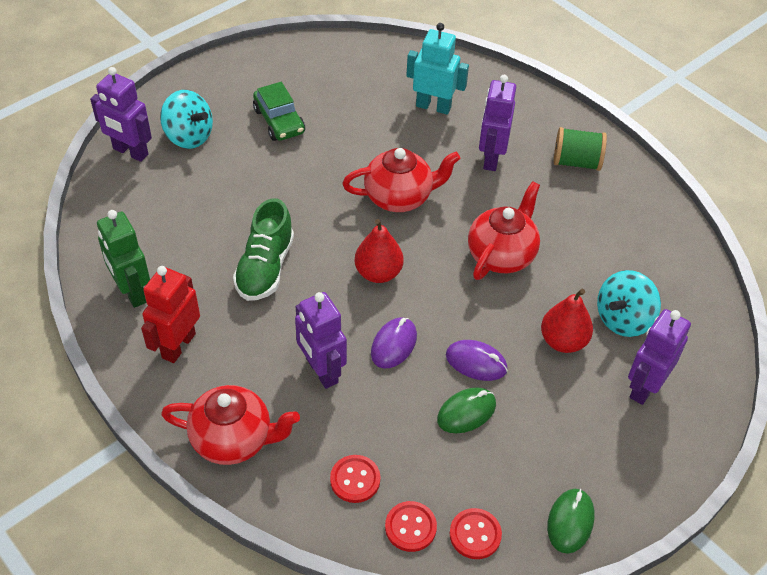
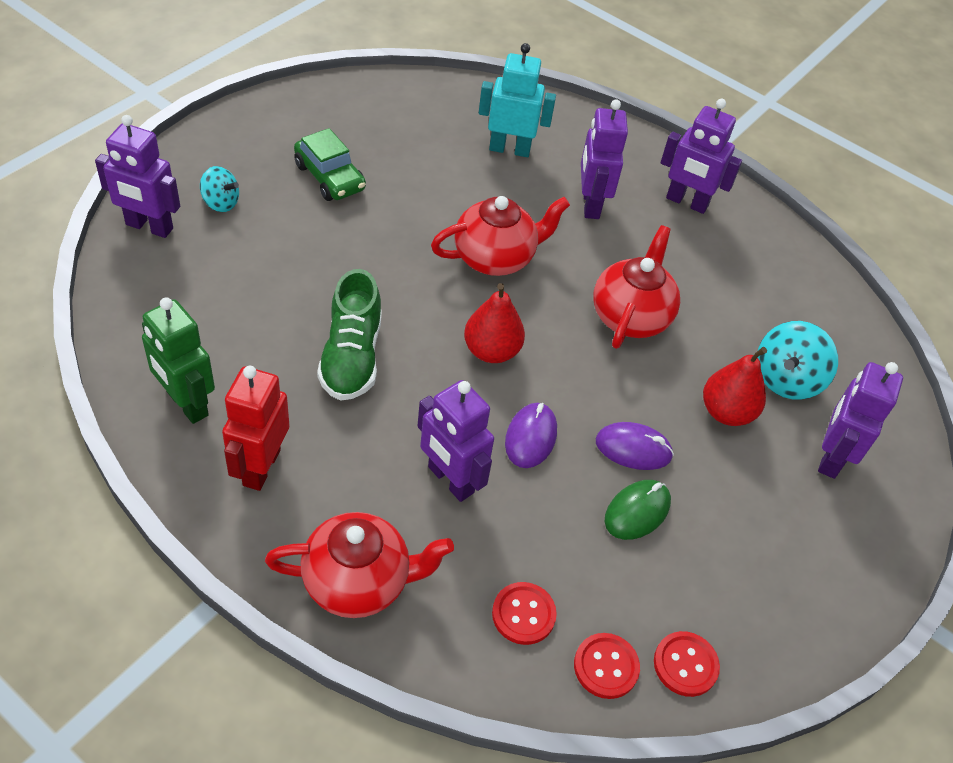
camera: 15 degrees left, 0 degrees up
turquoise spinning top [160,90,213,149] -> turquoise spinning top [200,166,239,212], size x0.63
green mouse [547,489,595,554] -> none
green spool [554,127,607,171] -> purple robot [661,99,742,214]

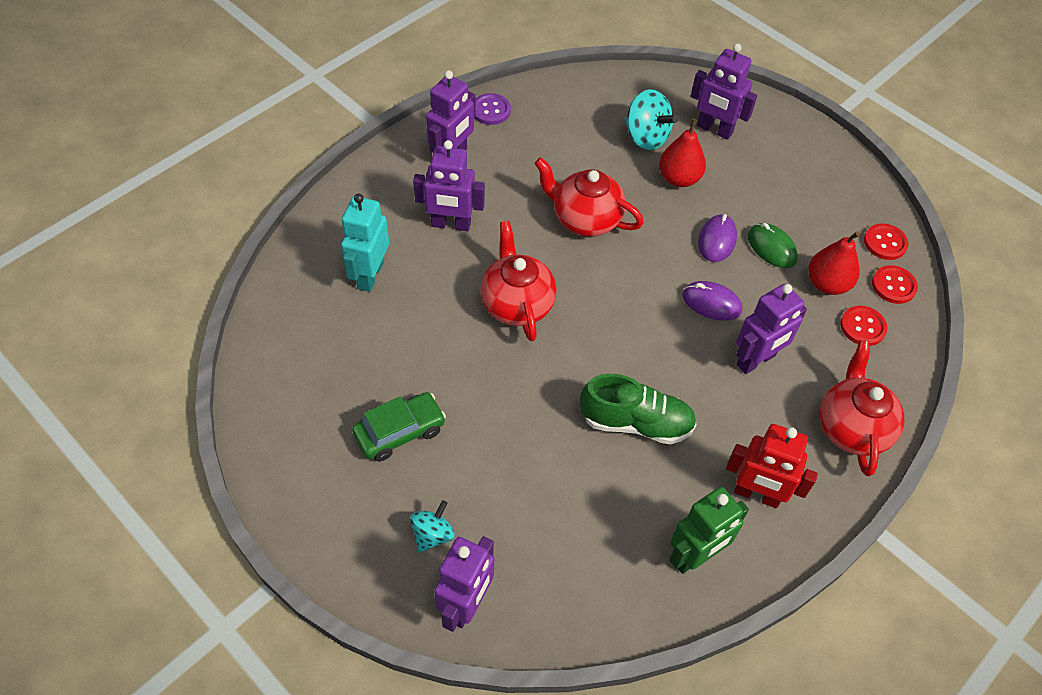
camera: 80 degrees left, 5 degrees up
red pear [464,283,525,363] -> red pear moved to [808,231,860,295]
none -> purple button [475,93,511,125]

